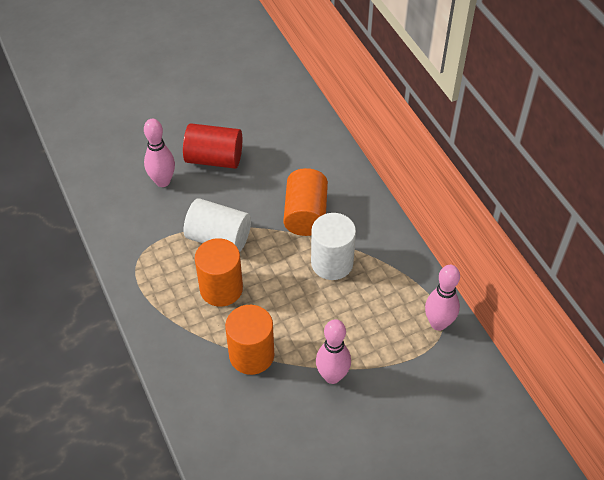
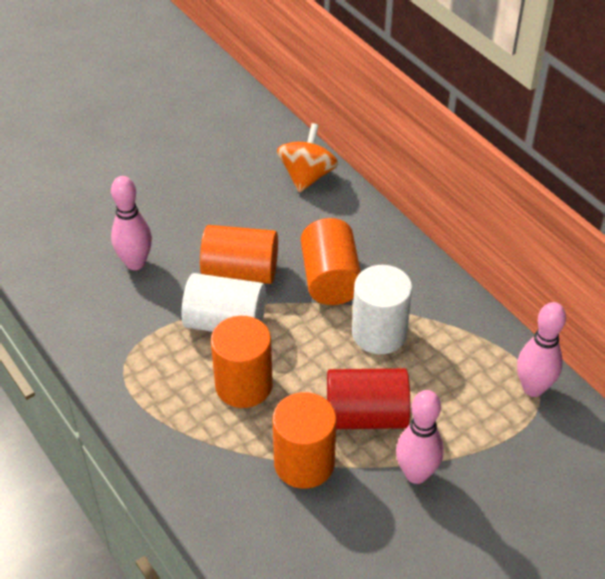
camera: 10 degrees left, 5 degrees down
red cylinder [183,123,242,169] -> red cylinder moved to [327,368,410,429]
none -> orange cylinder [200,225,278,284]
none -> orange spinning top [277,123,338,193]

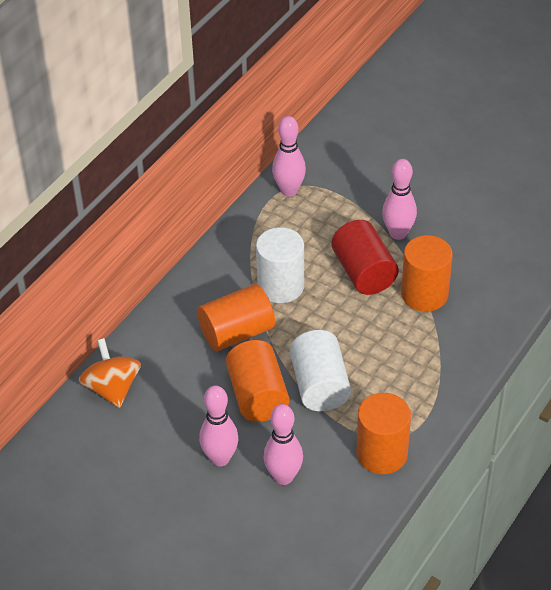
camera: 110 degrees left, 0 degrees up
orange cylinder [211,316,273,408] -> orange cylinder moved to [356,393,411,474]
orange spinning top [277,123,338,193] -> orange spinning top turned 75 degrees clockwise [79,338,141,408]
none -> pink bowling pin [199,385,239,466]

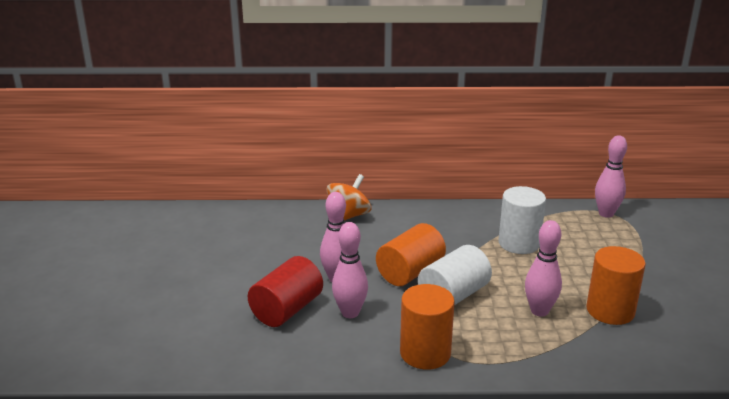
camera: 55 degrees right, 20 degrees down
orange cylinder [197,284,275,351] -> none
red cylinder [331,220,399,295] -> red cylinder moved to [248,256,323,327]
pink bowling pin [382,159,417,240] -> pink bowling pin moved to [525,220,562,317]

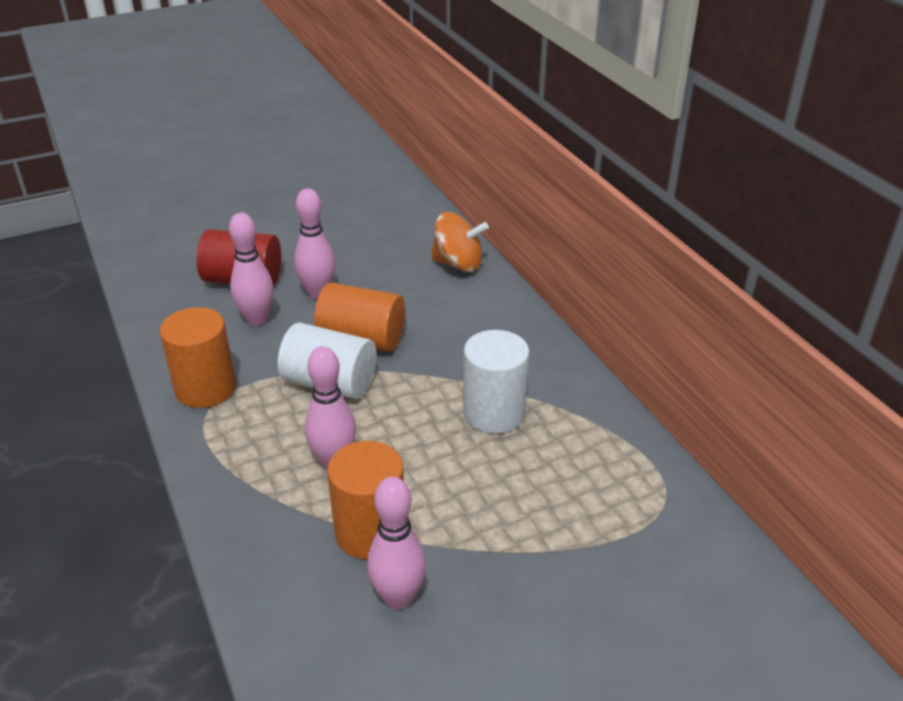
camera: 65 degrees right, 10 degrees up
pink bowling pin [595,135,627,218] -> pink bowling pin moved to [367,477,426,610]

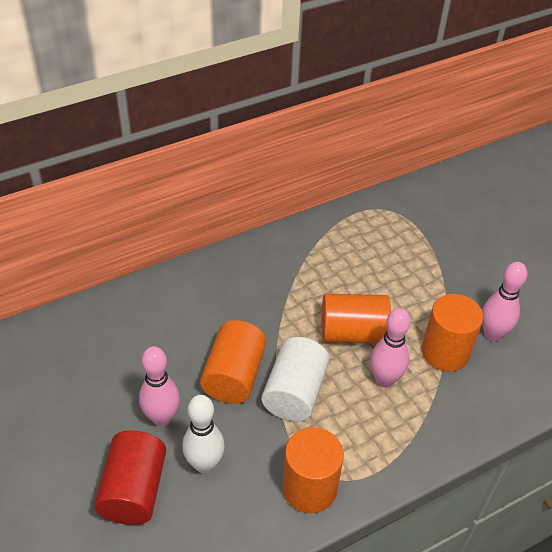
camera: 95 degrees left, 10 degrees up
pink bowling pin [229,212,274,326] -> white bowling pin [182,395,225,474]
orange spinning top [430,212,489,272] -> none
white cylinder [463,330,529,434] -> none
none -> orange cylinder [322,294,391,343]

